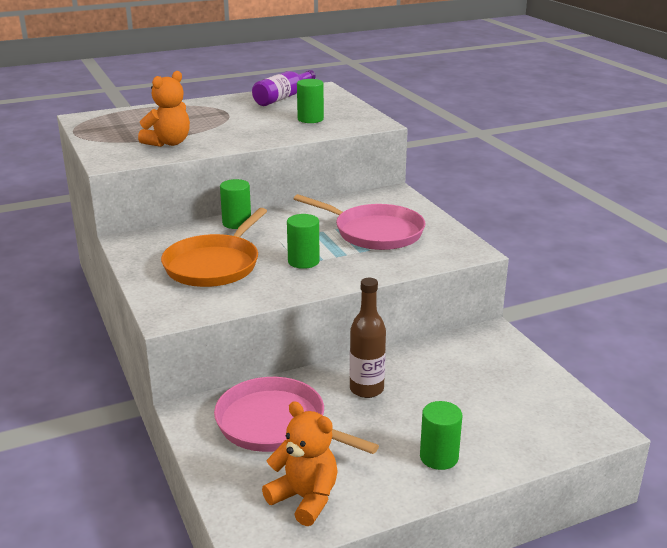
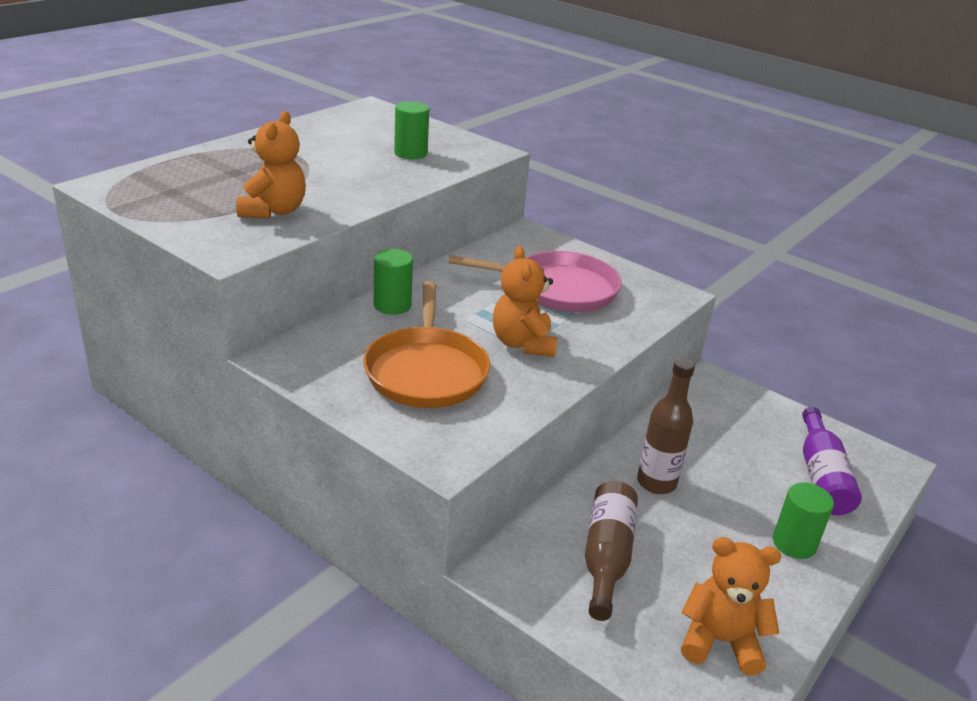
camera: 30 degrees left, 5 degrees up
pink pan [214,377,379,454] -> brown bottle [585,481,638,621]
purple bottle [252,70,316,106] -> purple bottle moved to [802,407,862,515]
green cylinder [287,214,320,269] -> orange teddy bear [493,246,558,357]

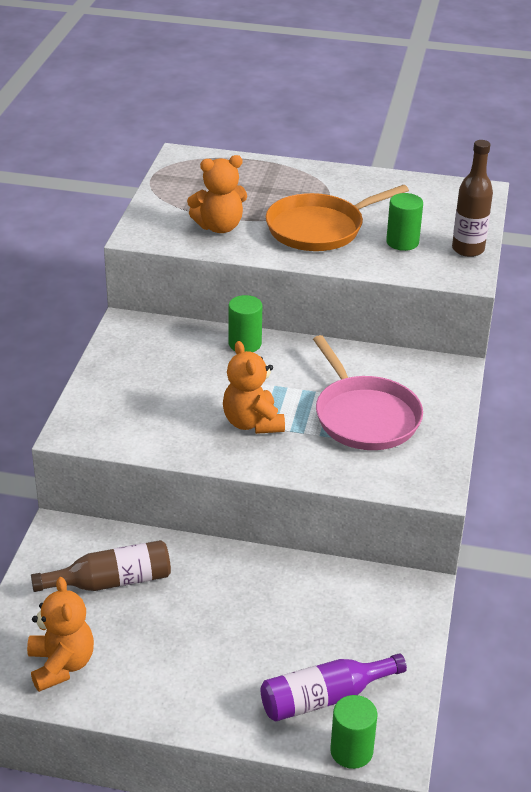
camera: 65 degrees right, 5 degrees up
orange pan [363,281,490,408] -> orange pan moved to [266,185,409,251]
orange teddy bear [493,246,558,357] -> orange teddy bear turned 75 degrees counterclockwise [223,341,285,434]
brown bottle [637,358,695,494] -> brown bottle moved to [452,140,493,257]
green cylinder [773,482,834,559] -> green cylinder moved to [330,695,377,769]

